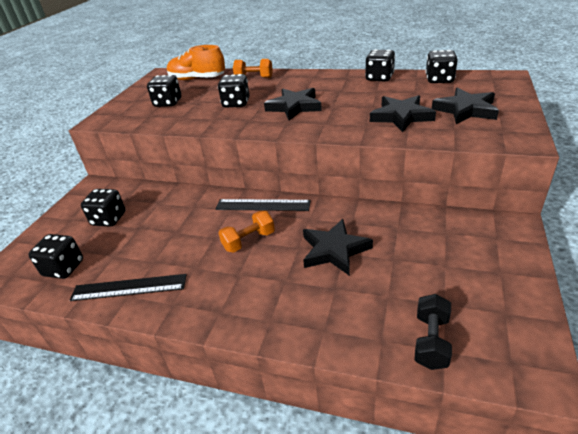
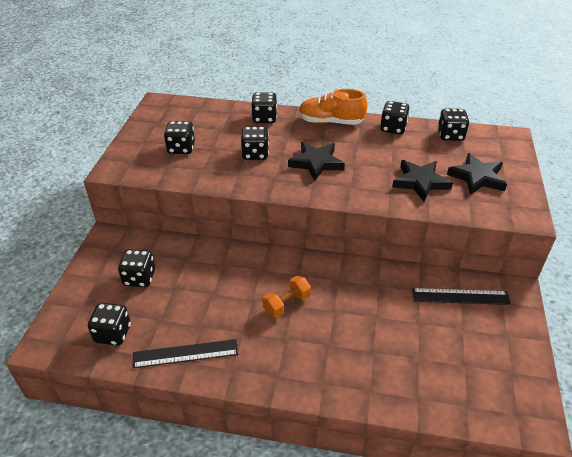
camera: 10 degrees left, 5 degrees up
orange shoe [167,45,225,80] -> orange shoe moved to [299,89,368,125]
black ruler [216,199,311,211] -> black ruler moved to [412,288,511,305]
orange dumbbell [233,59,273,78] -> black dice [252,92,277,123]
black star [303,219,373,276] -> none
black dumbbell [414,294,452,370] -> none

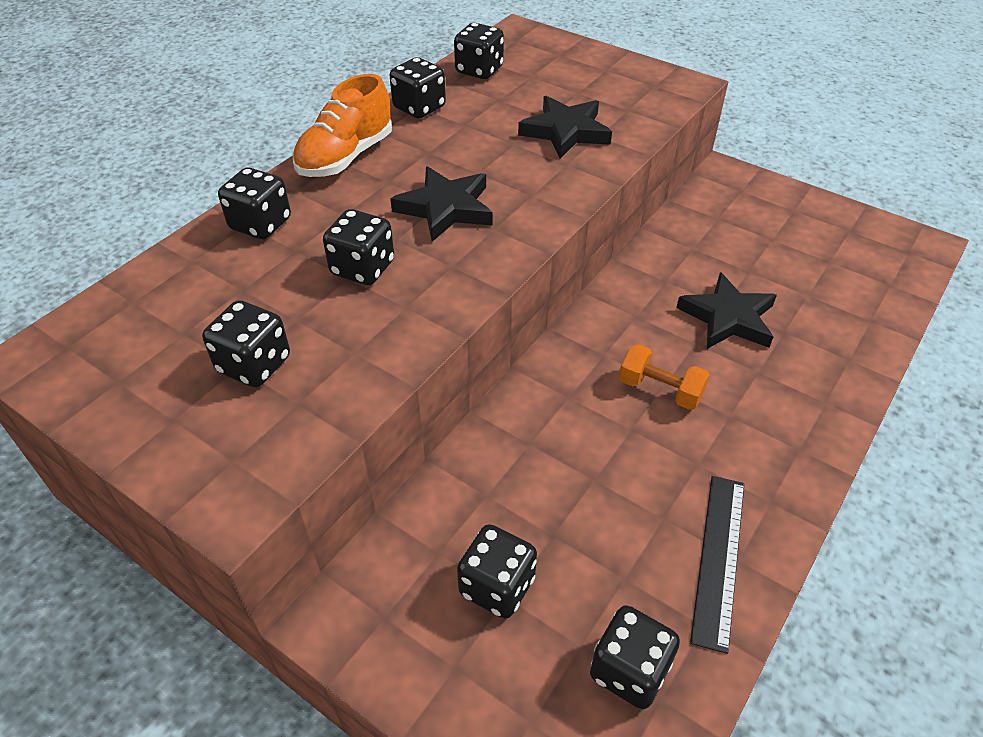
camera: 65 degrees left, 5 degrees up
orange dumbbell [262,276,311,318] -> orange dumbbell turned 45 degrees counterclockwise [619,344,710,410]
black ruler [412,288,511,305] -> none
black star [447,153,507,195] -> black star moved to [676,272,777,349]

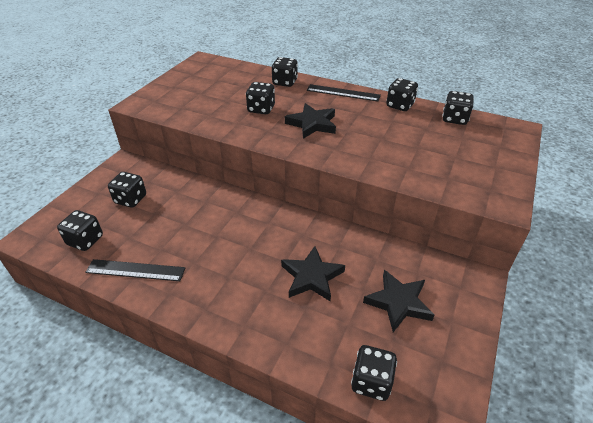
camera: 80 degrees right, 5 degrees down
black dice [202,300,290,387] -> black dice moved to [351,345,397,401]
orange shoe [293,74,392,177] -> black ruler [307,84,381,101]
black star [518,96,612,158] -> black star moved to [363,270,434,332]
orange dumbbell [619,344,710,410] -> none

